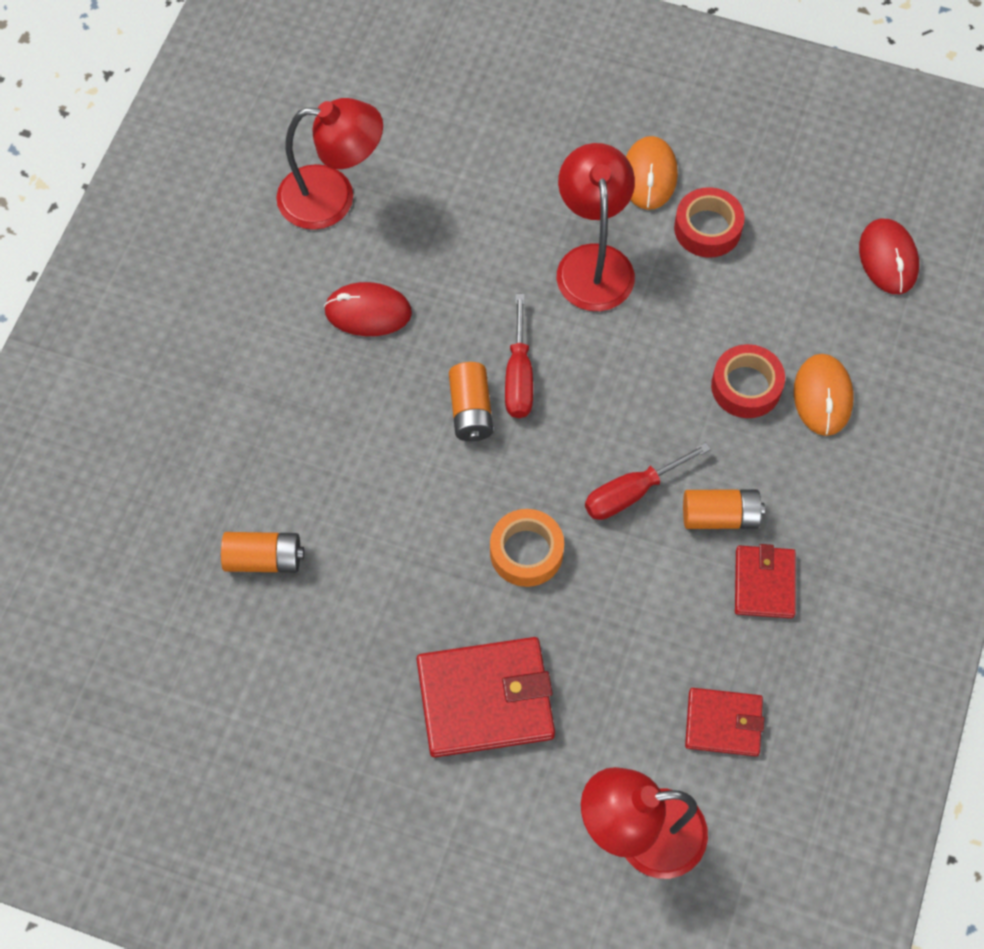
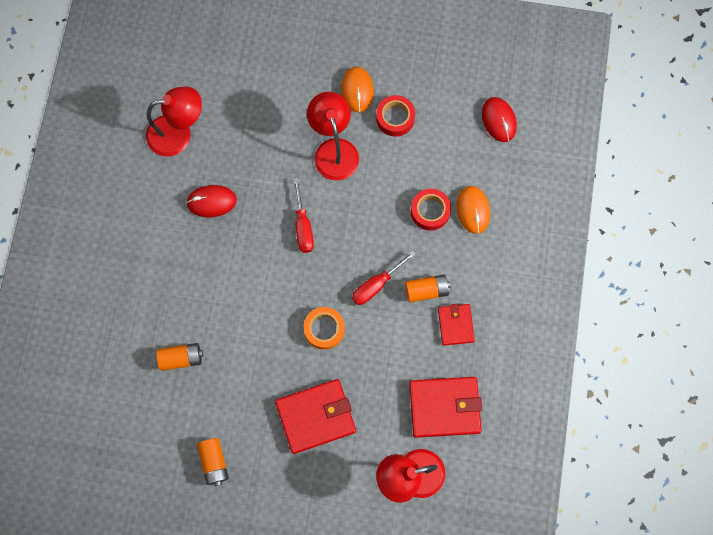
camera: 10 degrees left, 10 degrees up
orange battery [449,362,493,441] -> orange battery moved to [197,438,229,486]
red wallet [685,688,764,756] -> red wallet [409,377,482,438], size x1.71

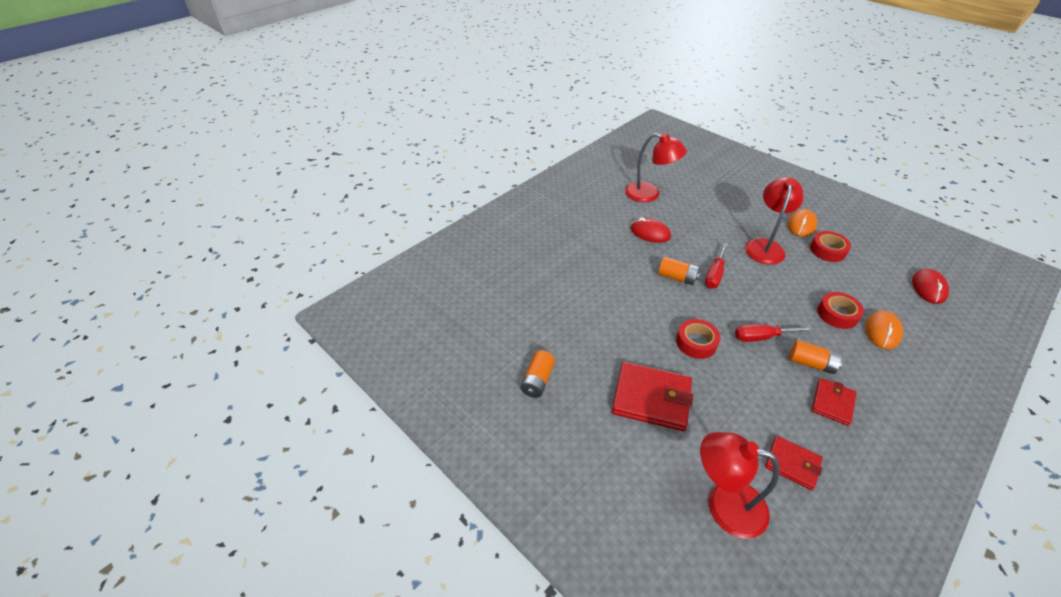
camera: 35 degrees right, 30 degrees down
orange battery [157,343,203,371] -> orange battery moved to [658,257,700,285]
orange tape [304,307,345,350] -> red tape [676,319,720,359]
red wallet [409,377,482,438] -> red wallet [765,436,823,490], size x0.58

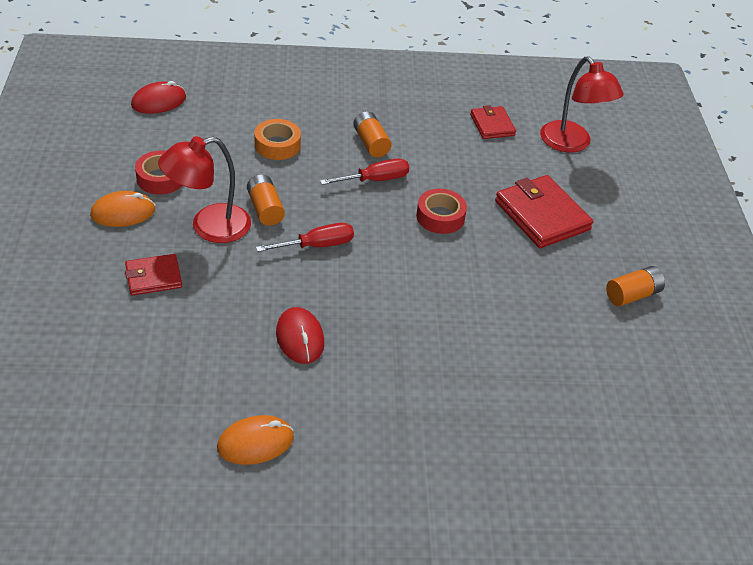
camera: 140 degrees left, 0 degrees up
red lamp [625,133,687,202] -> none
orange battery [658,257,700,285] -> orange battery moved to [247,174,285,226]
red screwdriver [735,324,813,342] -> red screwdriver turned 60 degrees counterclockwise [320,159,409,185]
red wallet [812,378,857,426] -> red wallet moved to [125,254,182,296]
red tape [817,292,864,329] -> orange tape [254,119,301,160]
orange mouse [865,311,903,349] -> orange mouse moved to [217,415,294,465]

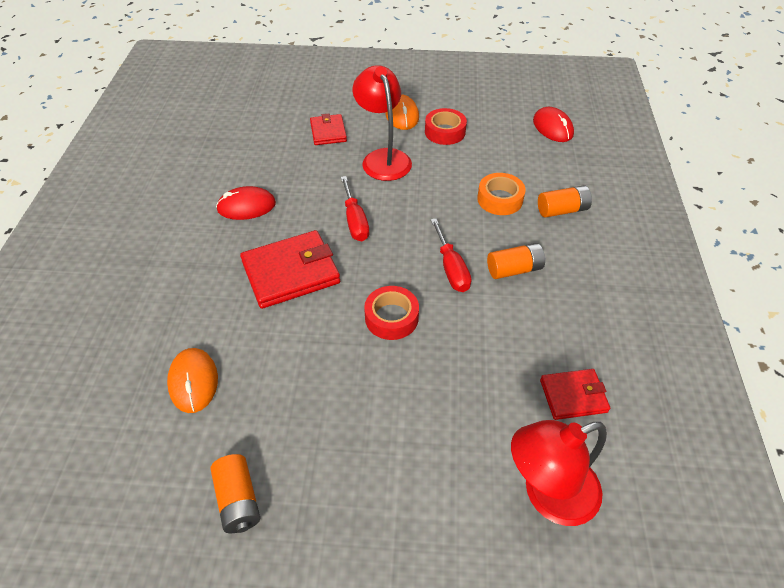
camera: 100 degrees right, 5 degrees up
orange mouse [217,415,294,465] -> orange mouse moved to [167,348,218,413]
orange battery [247,174,285,226] -> orange battery moved to [538,185,592,218]
red wallet [495,175,593,248] -> red wallet moved to [240,230,340,309]

